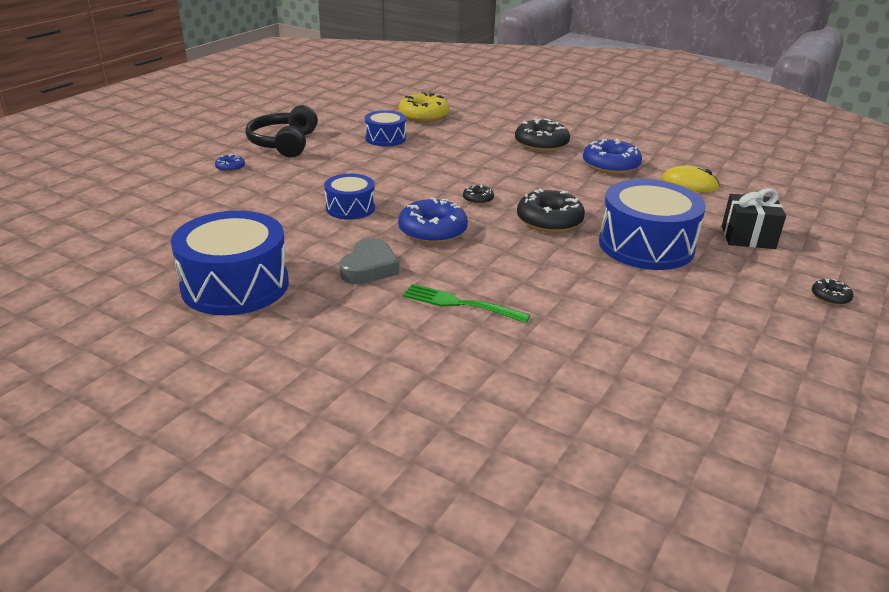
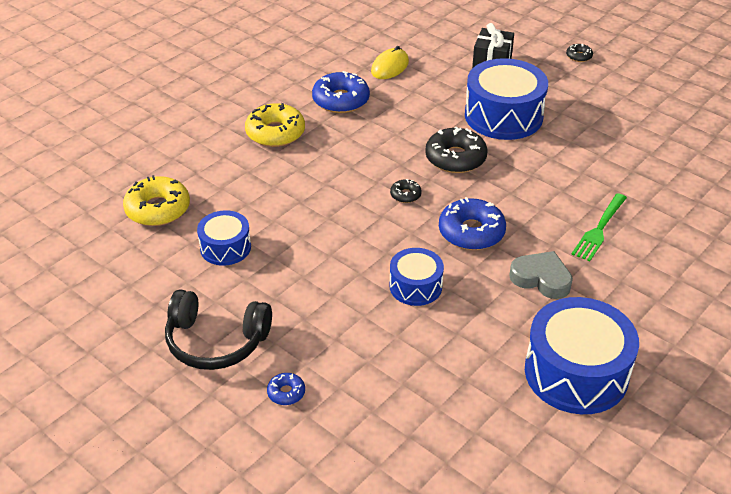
camera: 80 degrees left, 10 degrees up
black donut [515,118,570,152] -> yellow donut [245,103,305,147]

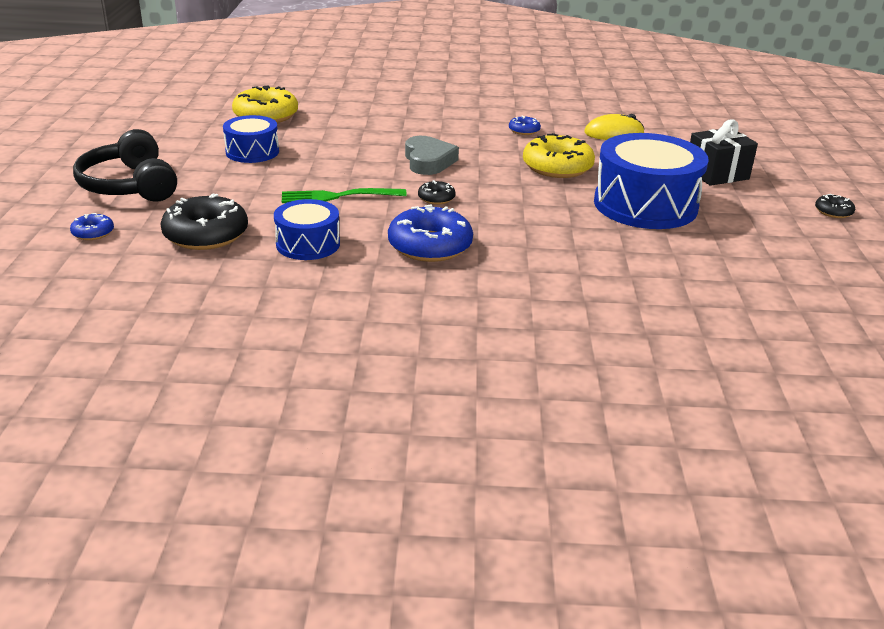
camera: 50 degrees right, 10 degrees down
yellow donut [245,103,305,147] -> yellow donut moved to [523,133,595,178]
blue donut [312,71,370,113] -> blue donut [509,116,541,135], size x0.49
black donut [425,127,487,173] -> black donut moved to [160,193,248,250]
grey heart [509,251,573,299] -> grey heart moved to [405,136,459,175]
blue drum [525,297,639,414] -> none
green fork [572,193,627,261] -> green fork moved to [282,188,407,203]

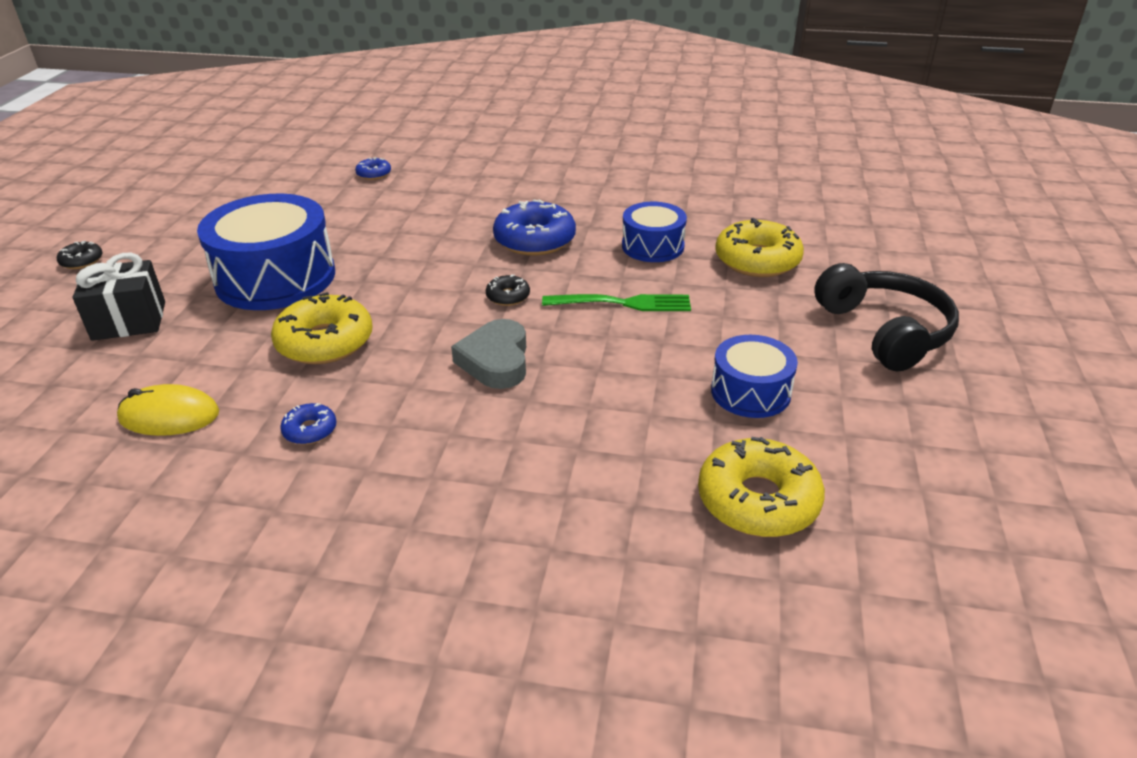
camera: 170 degrees left, 5 degrees up
blue donut [70,213,114,240] -> blue donut moved to [355,157,391,180]
black donut [160,193,248,250] -> yellow donut [715,218,804,277]

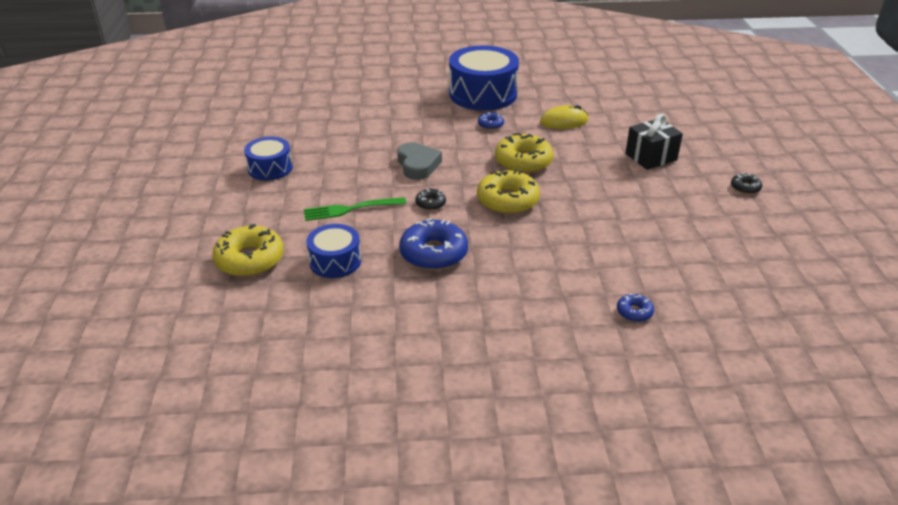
camera: 165 degrees right, 0 degrees up
blue drum [197,193,335,310] -> blue drum moved to [449,45,519,111]
yellow donut [698,437,825,537] -> yellow donut moved to [477,169,540,214]
black headphones [814,263,959,372] -> none

